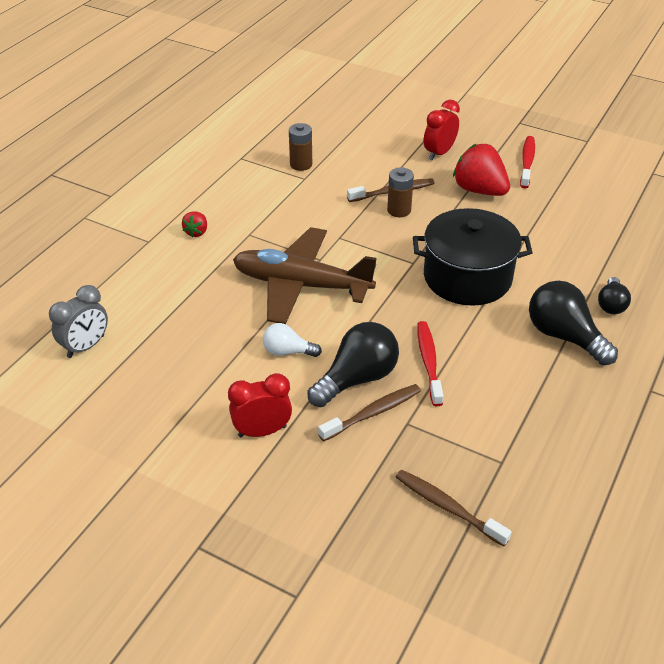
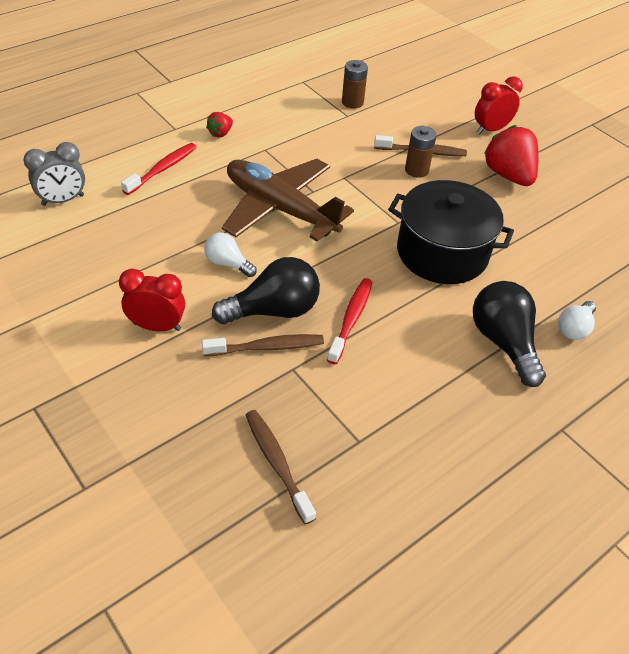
camera: 20 degrees right, 5 degrees up
red toothbrush [520,136,535,188] -> red toothbrush moved to [121,143,197,195]
black light bulb [598,277,631,314] -> white light bulb [558,301,596,340]

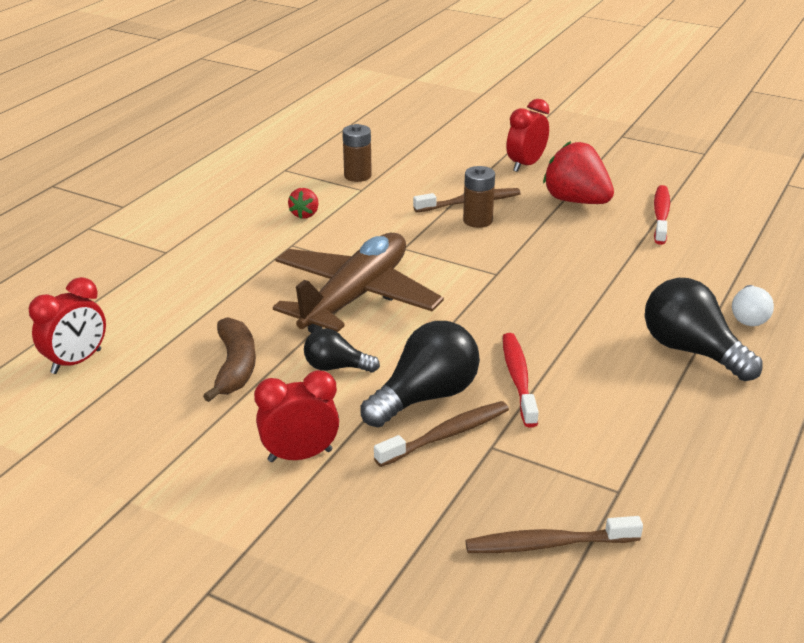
camera: 20 degrees left, 15 degrees down
grey clock [23,142,85,206] -> red clock [29,277,106,374]
red toothbrush [121,143,197,195] -> red toothbrush moved to [654,185,670,245]
white light bulb [204,232,257,277] -> black light bulb [304,328,380,373]
red strawberry [206,112,233,138] -> red strawberry moved to [288,188,318,219]
brown plane [222,159,354,242] -> brown plane turned 105 degrees clockwise [273,233,444,333]
brown toothbrush [246,410,316,524] -> brown toothbrush turned 45 degrees counterclockwise [466,516,643,553]
black pot [388,180,514,284] -> none
none -> brown banana [203,317,256,402]

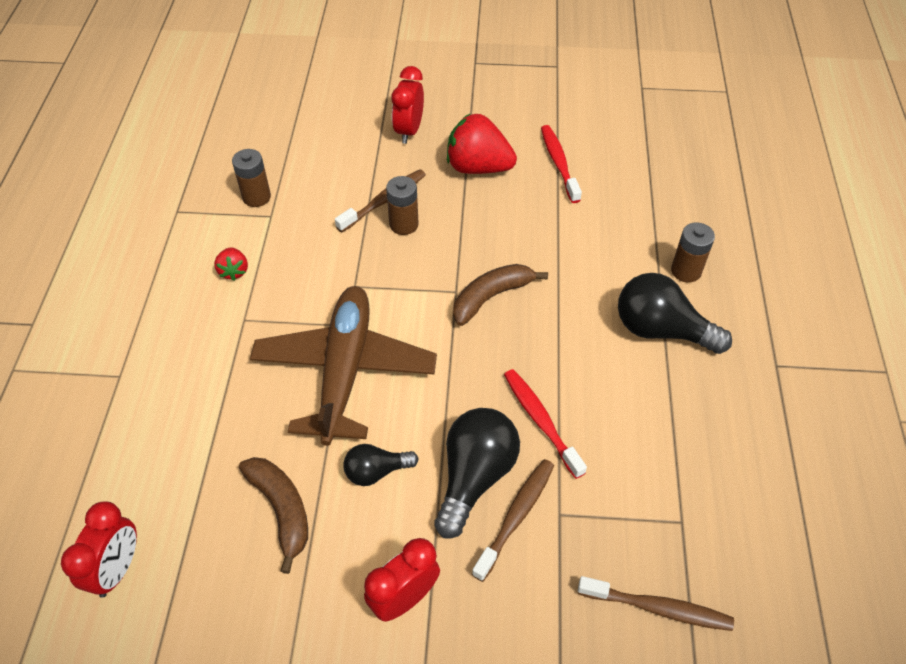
camera: 25 degrees left, 20 degrees up
brown toothbrush [466,516,643,553] -> brown toothbrush turned 135 degrees counterclockwise [578,576,734,631]
white light bulb [732,285,774,326] -> brown battery [671,222,715,283]
none -> brown banana [453,264,548,326]

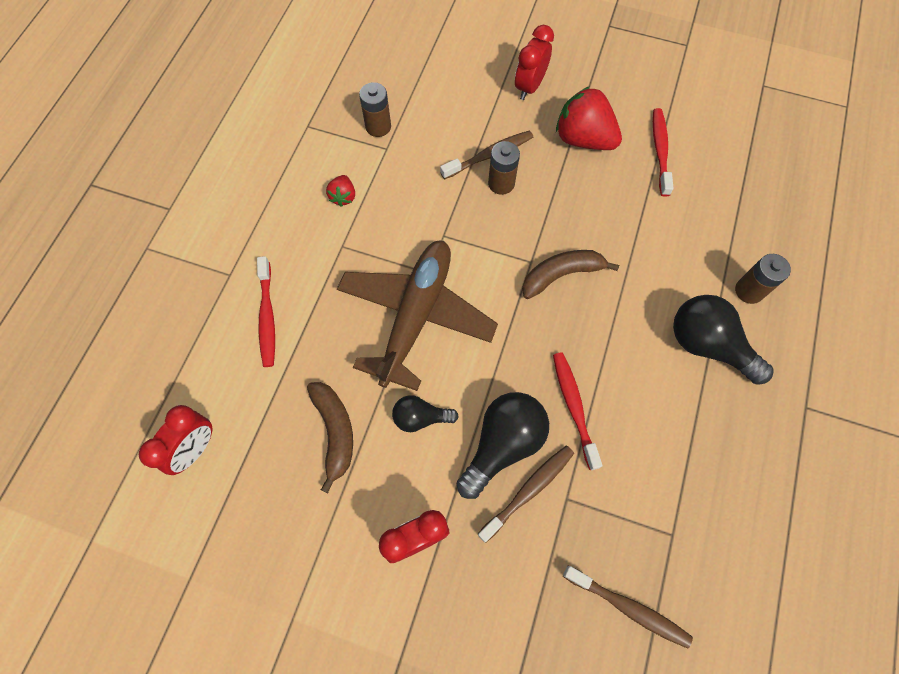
camera: 15 degrees right, 15 degrees up
none -> red toothbrush [257,256,275,367]

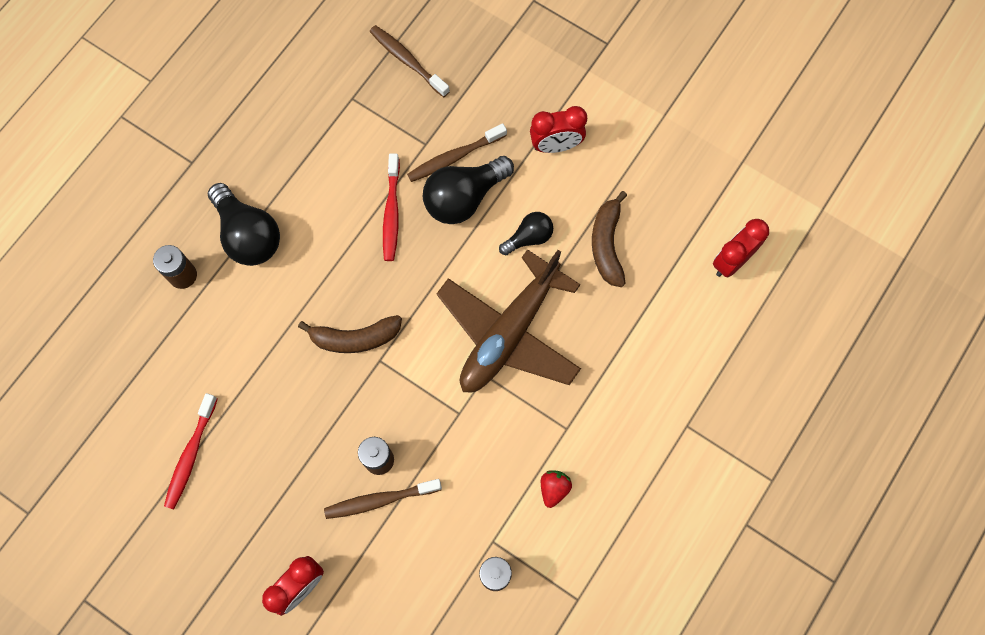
camera: 165 degrees left, 5 degrees up
red toothbrush [257,256,275,367] -> none
black light bulb [392,395,459,432] -> black light bulb turned 45 degrees counterclockwise [499,212,553,255]
red strawberry [556,86,622,150] -> none

